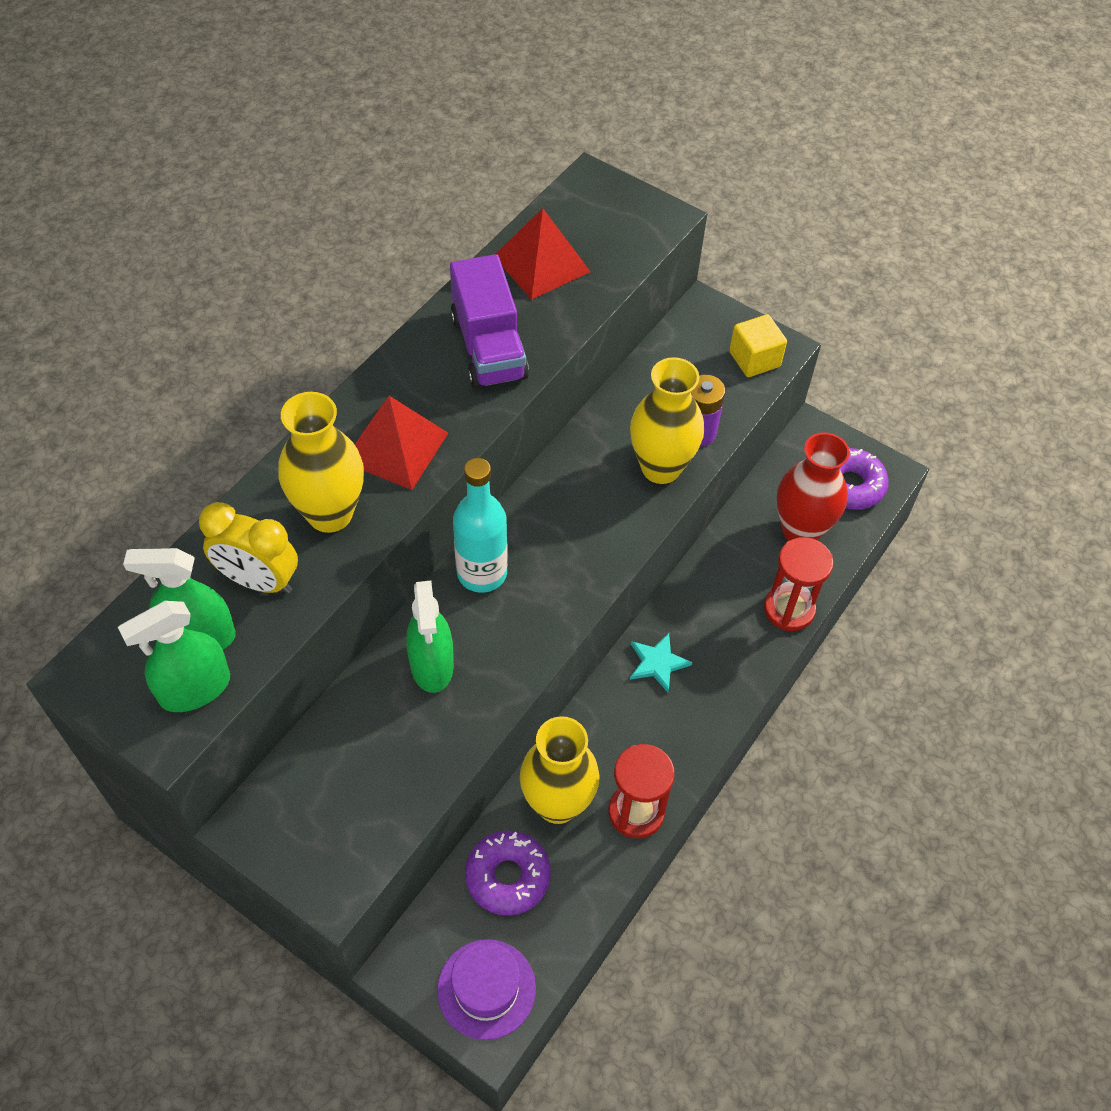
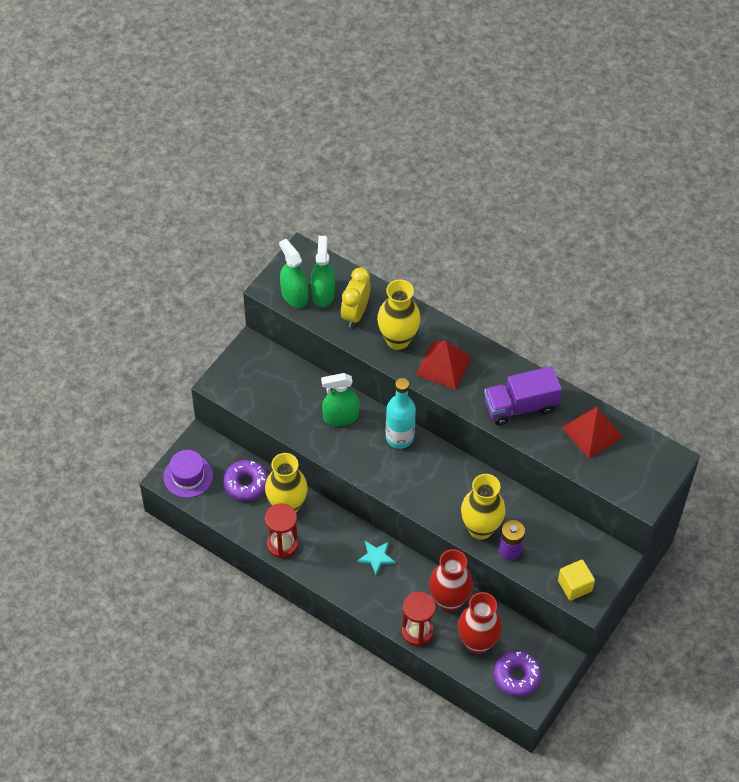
camera: 90 degrees right, 0 degrees up
none -> red vase [429,549,473,612]

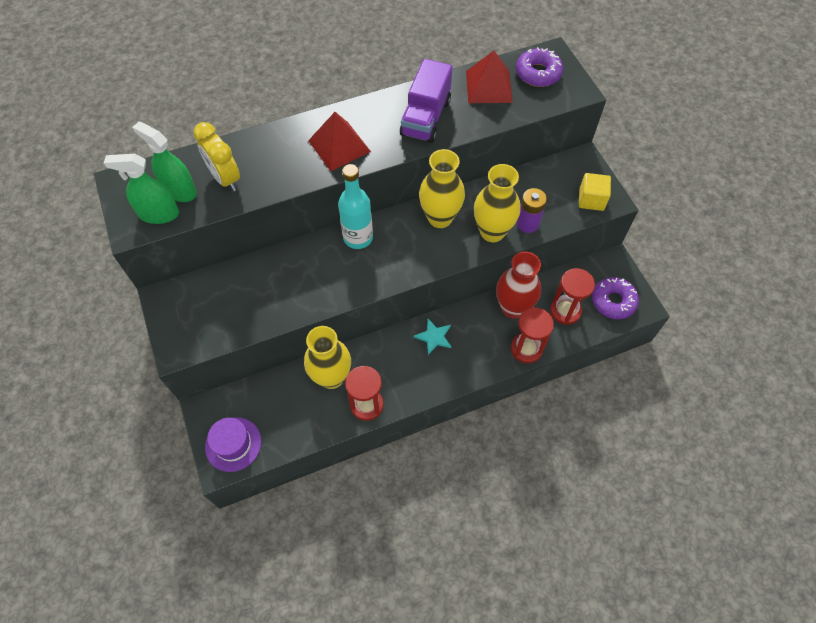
camera: 55 degrees left, 5 degrees up
purple donut [223,460,268,501] -> purple donut moved to [516,47,563,87]
green spray bottle [321,373,359,426] -> none
yellow vase [377,280,421,350] -> yellow vase moved to [419,149,465,228]
red vase [458,592,502,654] -> red hourglass [550,268,595,325]

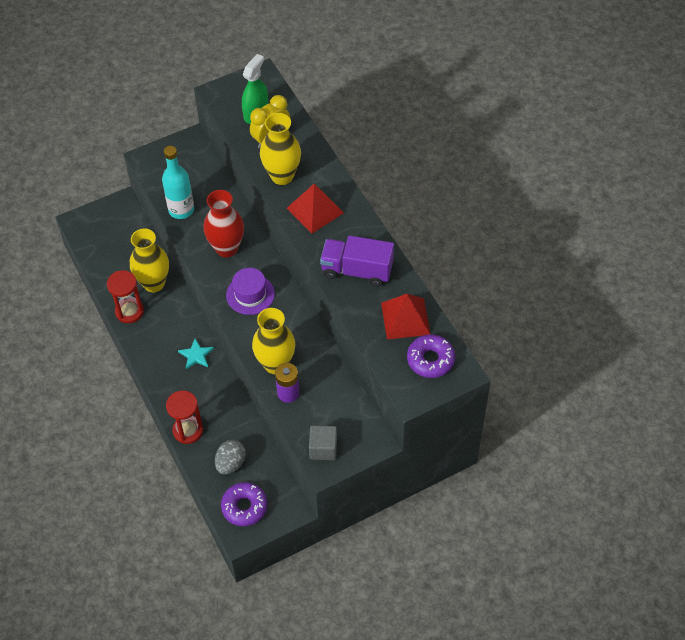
camera: 85 degrees right, 5 degrees down
green spray bottle [104,154,179,224] -> none
purple hat [205,417,261,472] -> purple hat moved to [226,268,275,315]
turquoise bottle [338,164,373,249] -> turquoise bottle moved to [162,146,194,219]
yellow vase [419,149,465,228] -> yellow vase moved to [260,113,301,185]
red vase [496,252,541,319] -> red vase moved to [203,190,244,258]
red hourglass [550,268,595,325] -> grey egg [215,440,246,475]
yellow cube [579,173,611,211] -> grey cube [309,425,337,460]

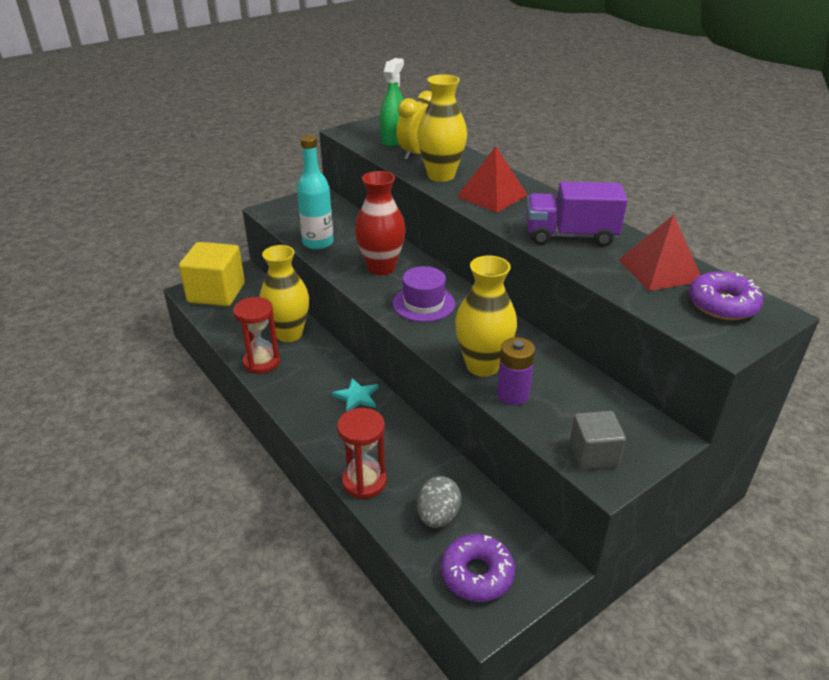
camera: 10 degrees left, 20 degrees down
none -> yellow cube [179,242,245,306]

